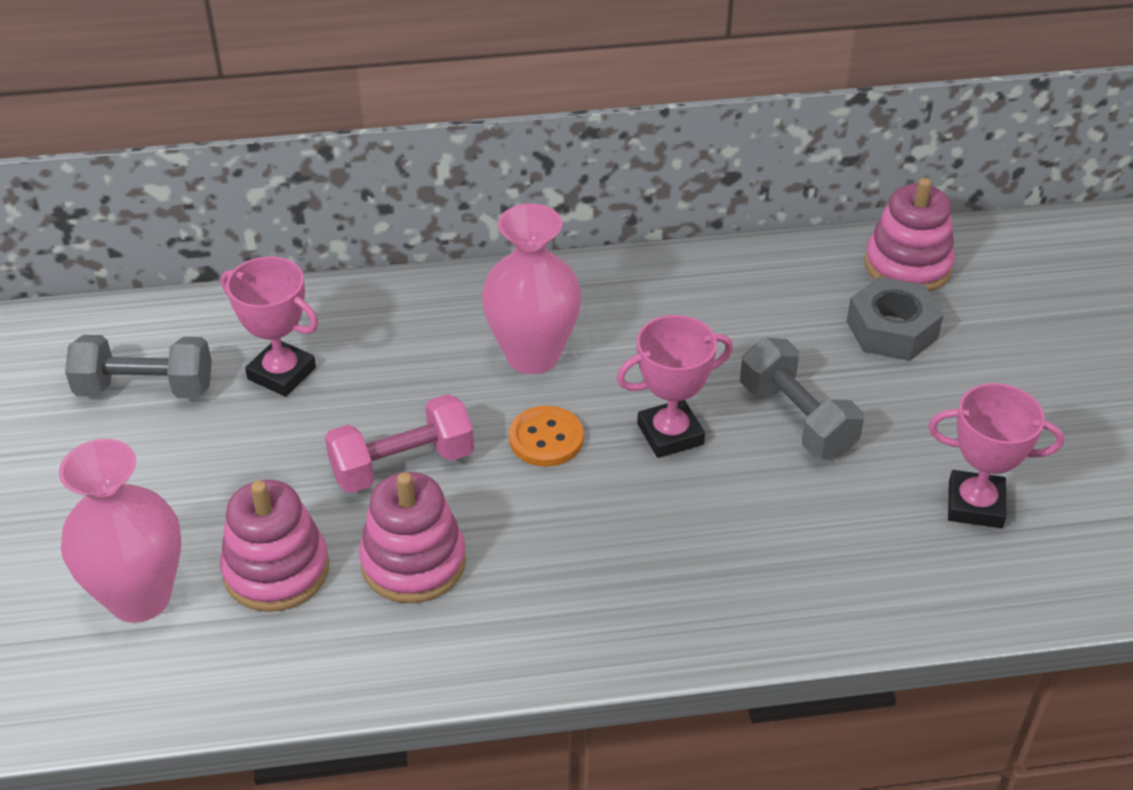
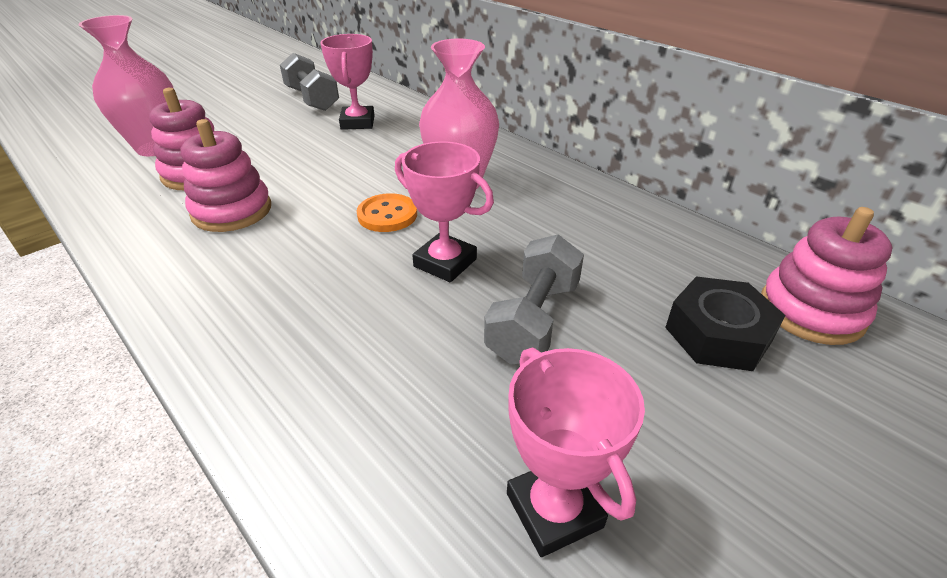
camera: 55 degrees right, 5 degrees down
pink dumbbell [325,394,474,493] -> none
grey nut [847,277,944,361] -> black nut [665,276,785,371]

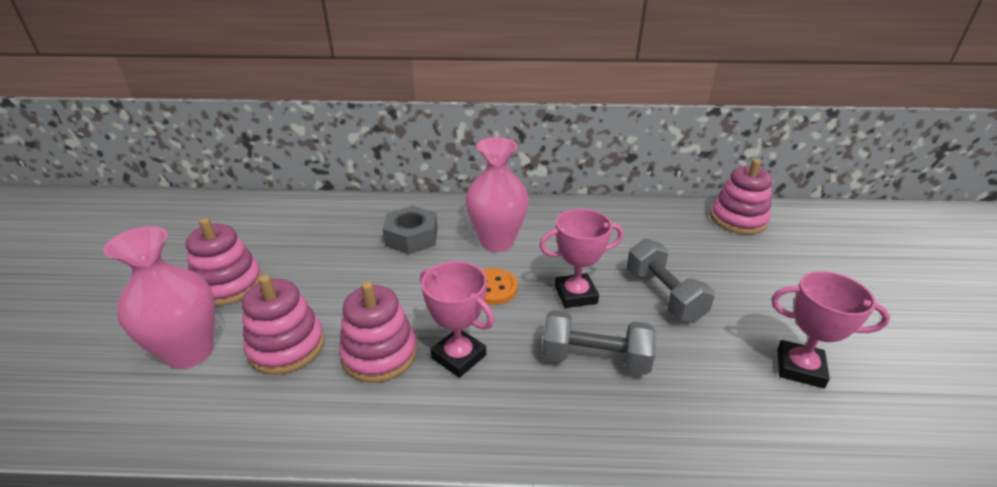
camera: 45 degrees left, 5 degrees down
grey dumbbell [280,53,339,111] -> grey dumbbell moved to [542,310,656,375]
pink trophy [320,34,375,130] -> pink trophy moved to [420,261,494,378]
black nut [665,276,785,371] -> none
none -> pink stacking toy [186,218,262,306]
none -> grey nut [383,206,438,254]

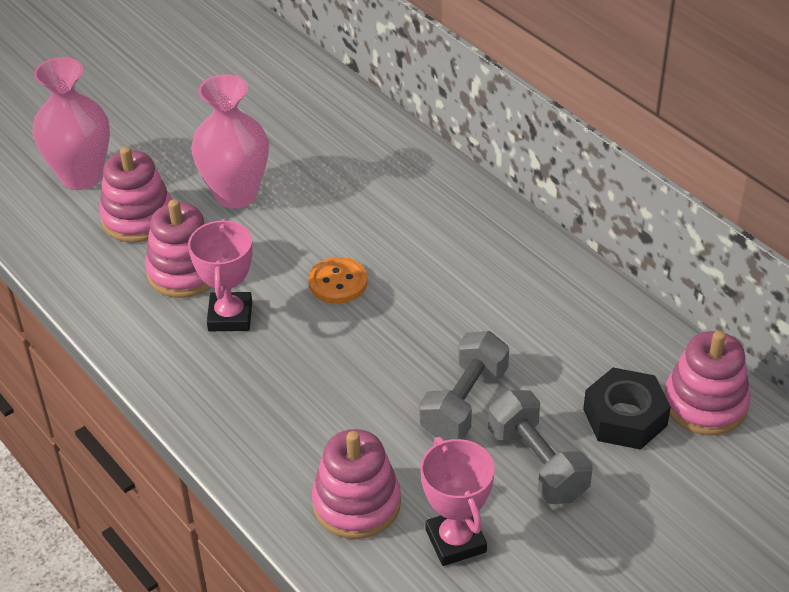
camera: 50 degrees right, 10 degrees up
pink stacking toy [186,218,262,306] -> pink stacking toy moved to [312,429,401,539]
grey nut [383,206,438,254] -> none
pink vase [466,137,529,252] -> pink vase moved to [191,74,269,209]
pink trophy [539,209,624,308] -> none
grey dumbbell [542,310,656,375] -> grey dumbbell moved to [488,390,593,504]
none -> black nut [583,367,671,450]

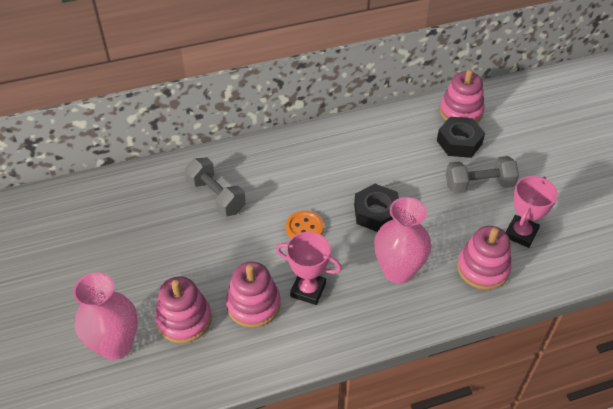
camera: 70 degrees left, 5 degrees up
pink vase [191,74,269,209] -> pink vase moved to [374,197,431,284]
grey dumbbell [419,331,509,440] -> grey dumbbell moved to [185,157,246,217]
pink trophy [420,437,495,566] -> pink trophy turned 60 degrees counterclockwise [506,176,558,248]
none -> black nut [354,184,399,232]

